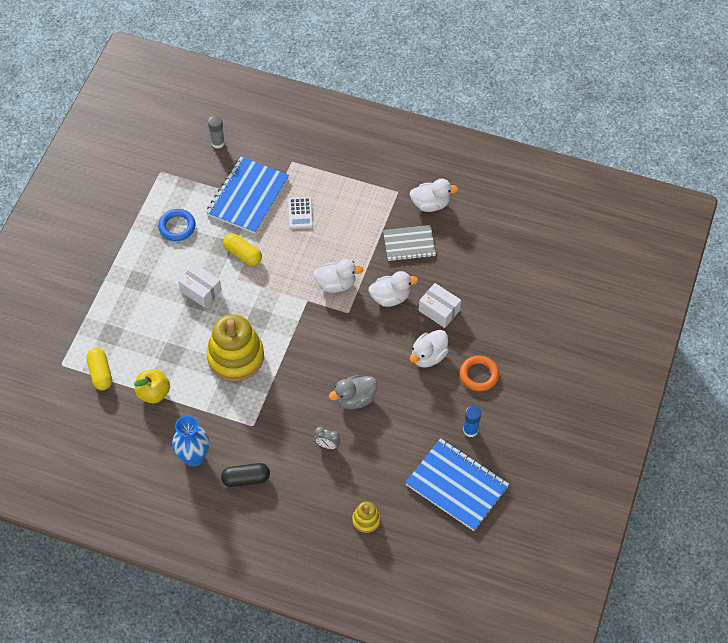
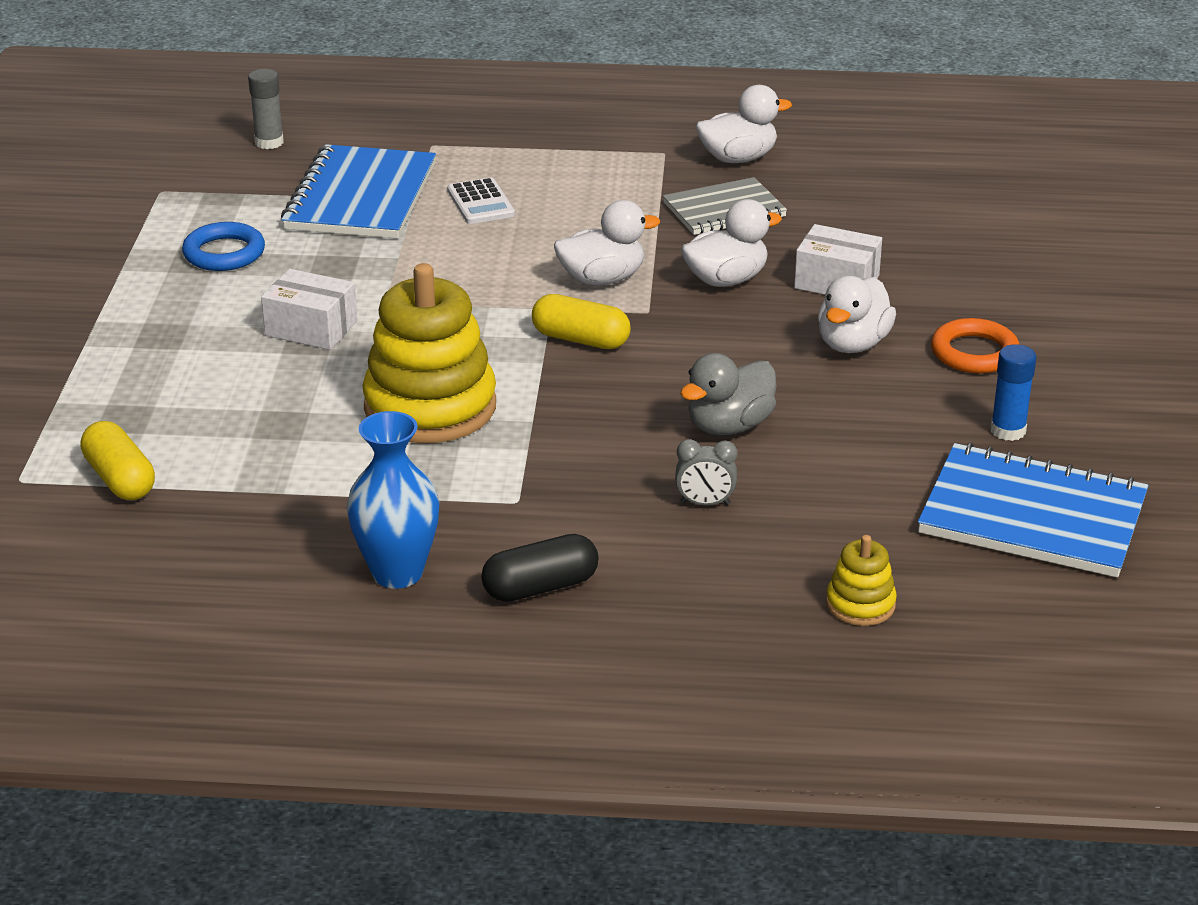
camera: 15 degrees left, 25 degrees down
yellow apple [134,369,170,403] -> none
yellow capsule [223,233,262,266] -> yellow capsule moved to [532,294,631,349]

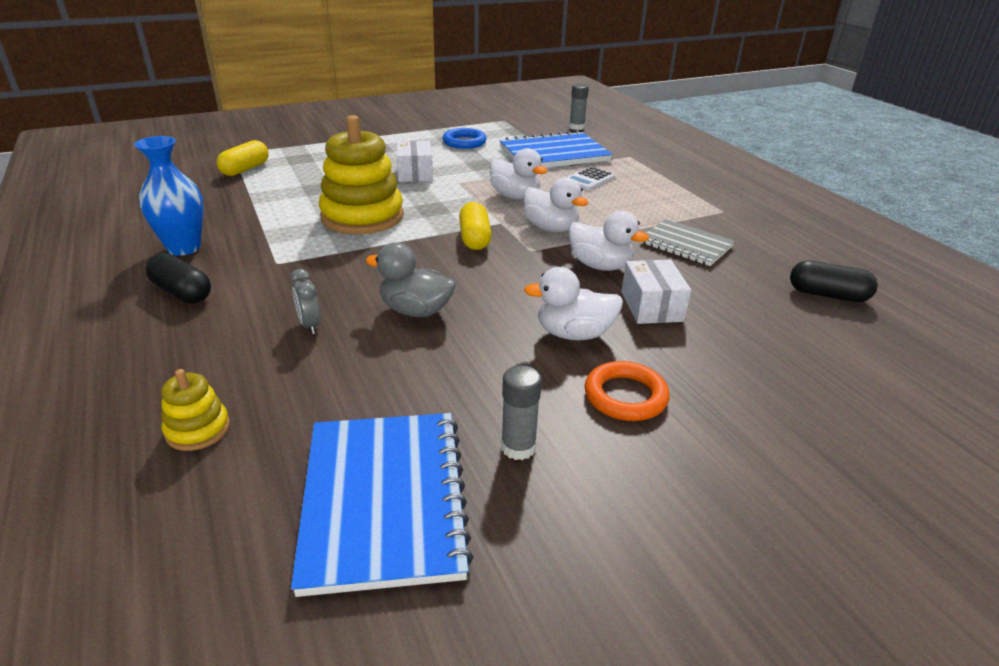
camera: 60 degrees right, 0 degrees up
white duck [696,85,792,163] -> white duck moved to [490,148,547,200]
blue glue stick [991,344,1036,441] -> grey glue stick [501,365,542,460]
none -> black capsule [790,260,878,302]

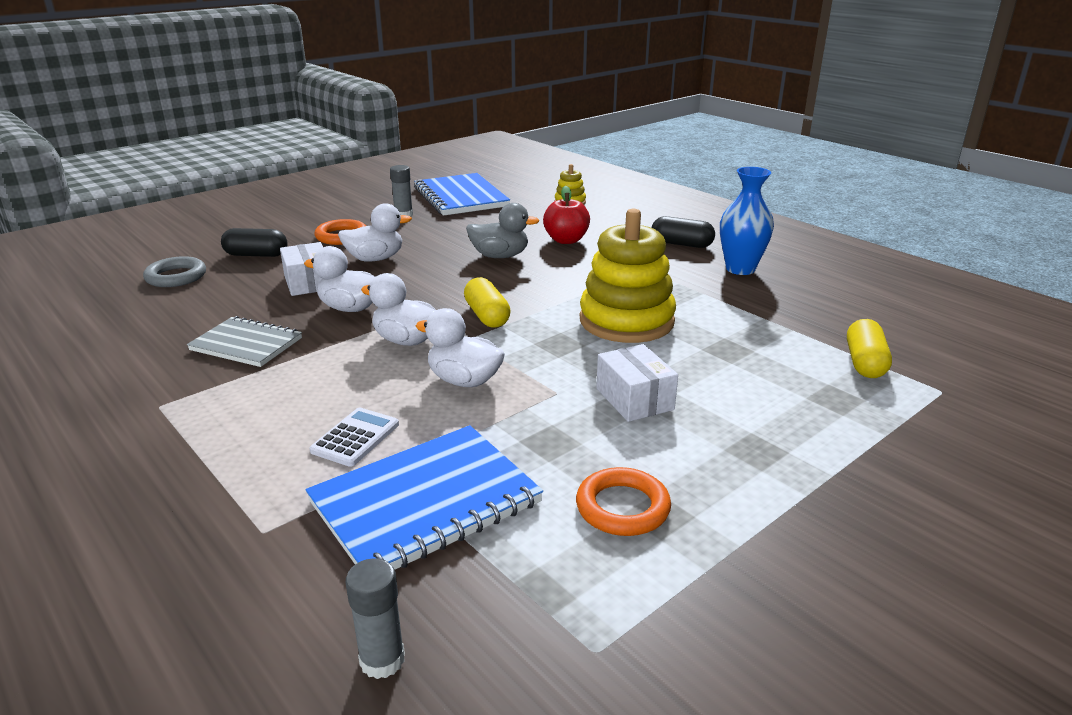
camera: 165 degrees right, 5 degrees down
grey clock [290,269,321,334] -> red apple [543,186,590,244]
blue ring [442,128,487,149] -> orange ring [576,467,671,536]
black capsule [790,260,878,302] -> black capsule moved to [221,228,288,257]
none -> grey ring [143,256,206,287]

